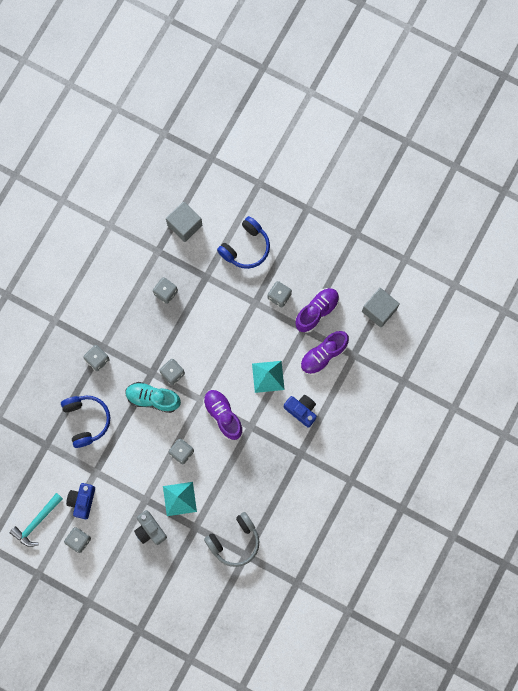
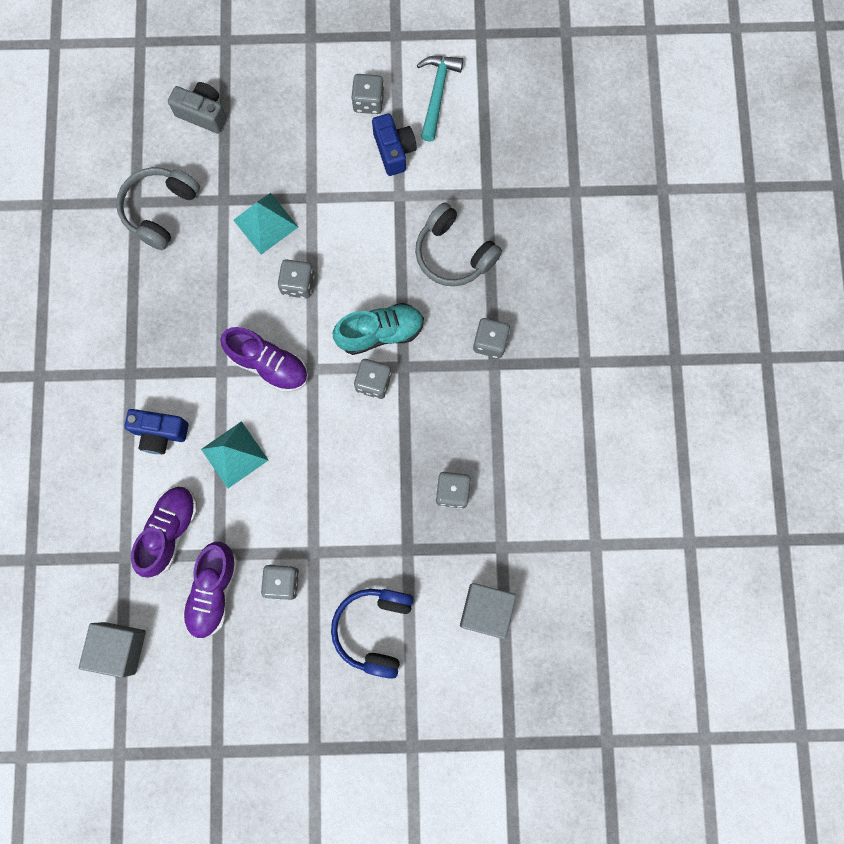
camera: 150 degrees right, 0 degrees up
blue headphones [61,396,110,448] -> grey headphones [415,202,502,286]
grey camera [134,510,167,545] -> grey camera moved to [168,82,227,134]

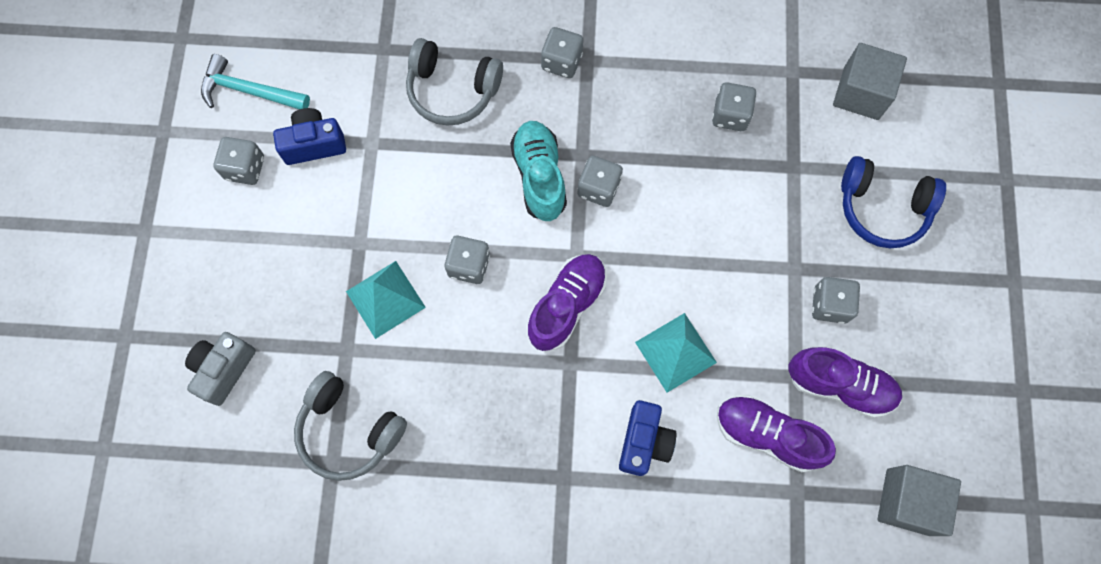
camera: 85 degrees left, 5 degrees down
grey headphones [415,202,502,286] -> grey headphones turned 60 degrees clockwise [406,38,503,126]

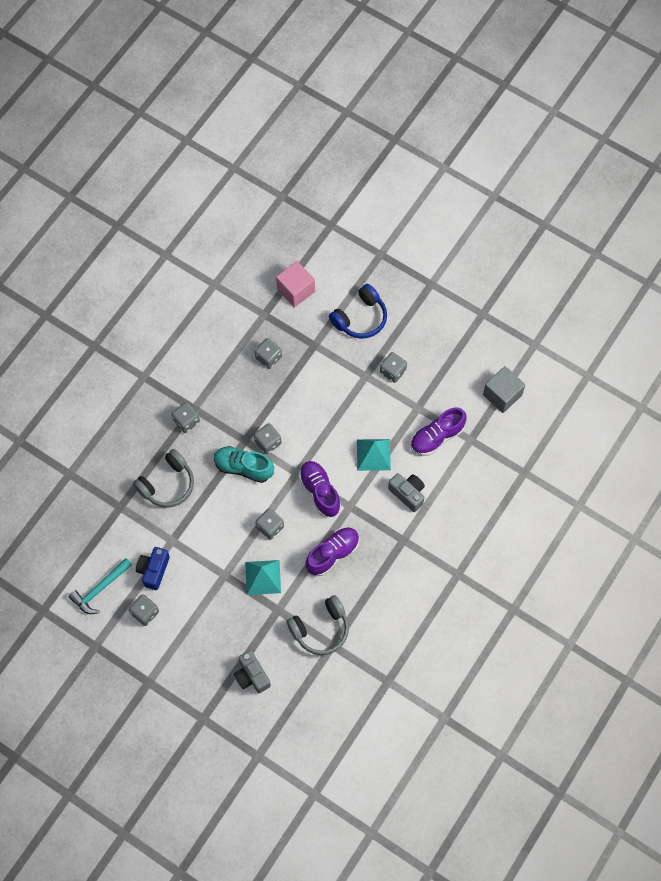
camera: 60 degrees left, 5 degrees down
blue camera [619,400,677,476] -> grey camera [388,473,425,512]
purple shoe [789,347,902,418] -> purple shoe moved to [306,527,359,576]
grey cube [833,43,907,120] -> pink cube [276,261,315,307]

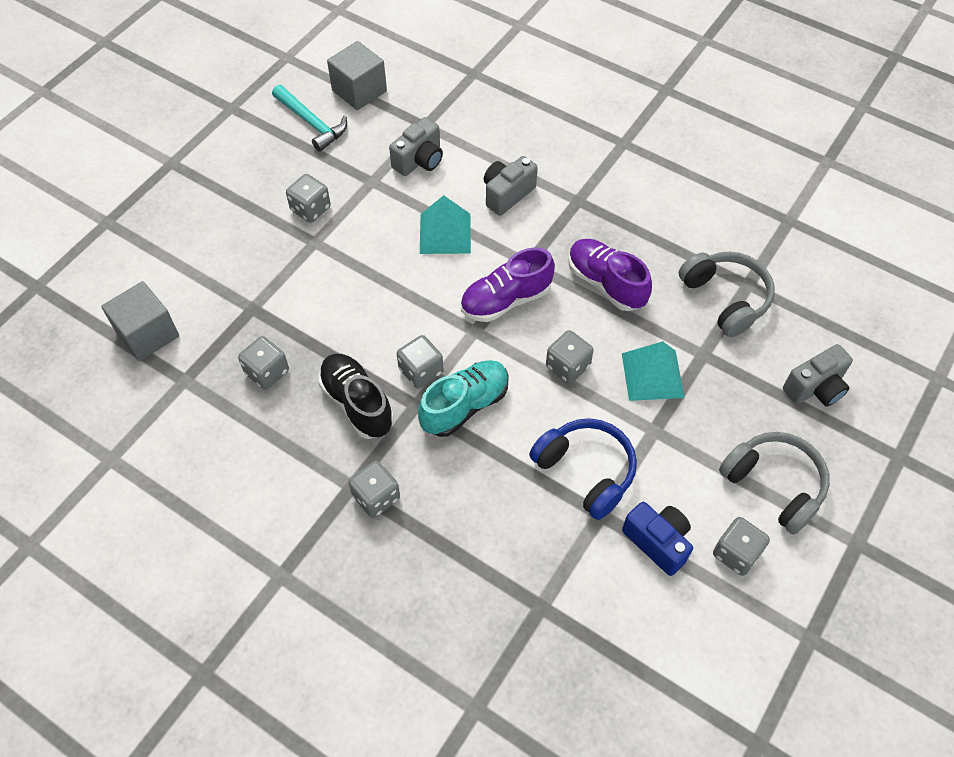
camera: 90 degrees left, 10 degrees down
turquoise hammer [69,558,132,614] -> turquoise hammer moved to [272,85,347,152]
grey headphones [133,449,194,508] -> grey headphones moved to [719,432,830,535]
blue camera [136,547,170,590] -> blue camera turned 150 degrees counterclockwise [622,502,693,576]
turquoise shoe [214,446,274,483] -> turquoise shoe turned 150 degrees counterclockwise [418,360,509,437]
pink cube [276,261,315,307] -> grey cube [101,281,179,361]
blue headphones [329,284,387,339] -> blue headphones moved to [529,418,637,520]
purple shoe [410,408,467,456] -> grey camera [389,117,443,176]
none -> black shoe [318,354,394,439]

